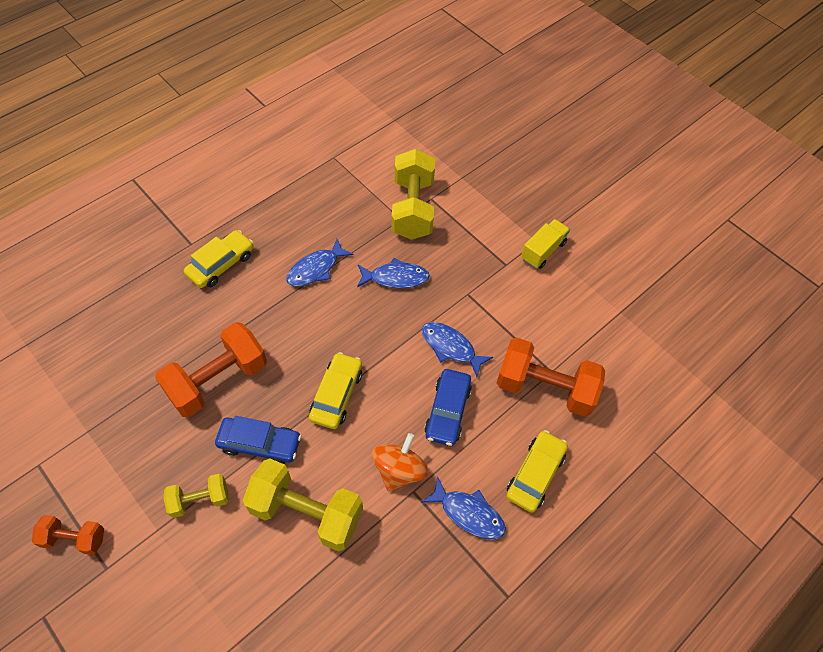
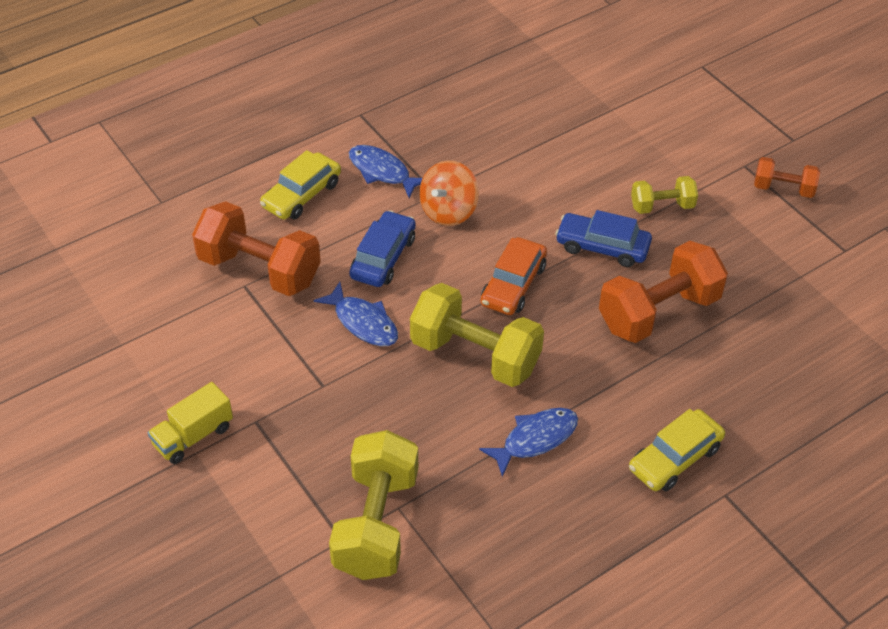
camera: 170 degrees left, 10 degrees down
yellow dumbbell [243,458,363,552] -> yellow dumbbell moved to [410,283,544,387]
yellow car [309,352,362,429] -> orange car [481,237,547,315]
blue fish [357,258,430,288] -> none

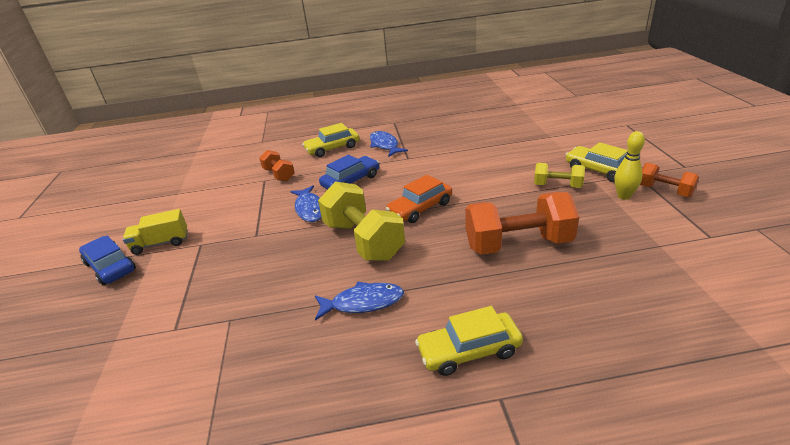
camera: 30 degrees right, 15 degrees down
orange dumbbell [192,201,321,296] -> orange dumbbell [259,150,295,181], size x0.54
yellow dumbbell [329,430,418,580] -> none
orange spinning top [419,160,479,226] -> none
blue car [555,210,652,267] -> blue car moved to [79,236,136,285]
none -> yellow car [566,142,628,182]
none -> yellow bowling pin [614,131,645,200]

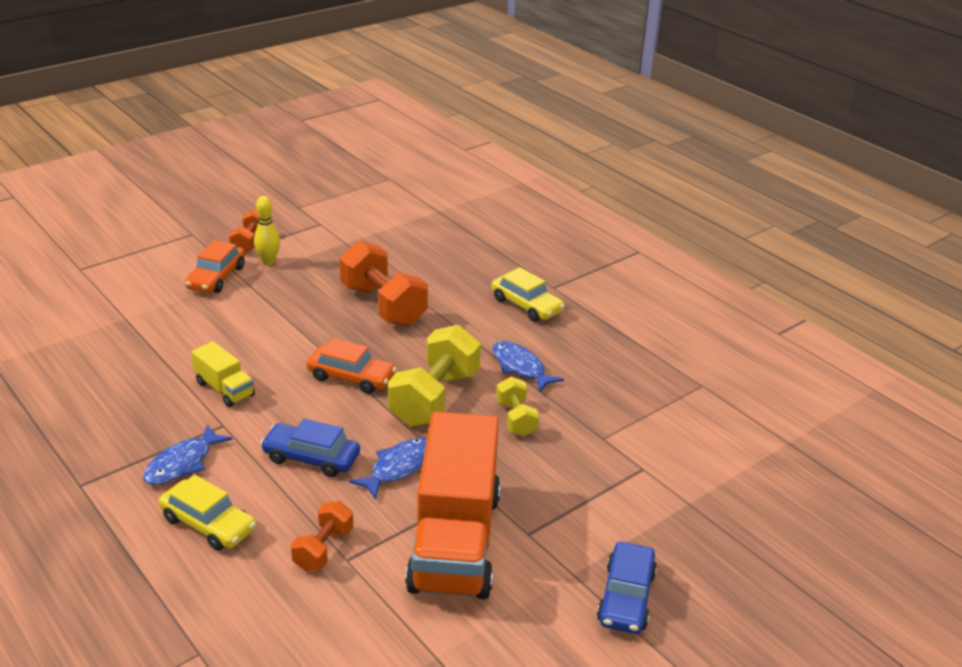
camera: 125 degrees left, 0 degrees up
yellow truck [123,209,188,255] -> yellow truck moved to [191,341,255,407]
yellow dumbbell [534,163,585,188] -> yellow dumbbell moved to [496,377,539,437]
yellow car [566,142,628,182] -> orange car [185,240,245,293]
none -> orange truck [405,412,501,599]

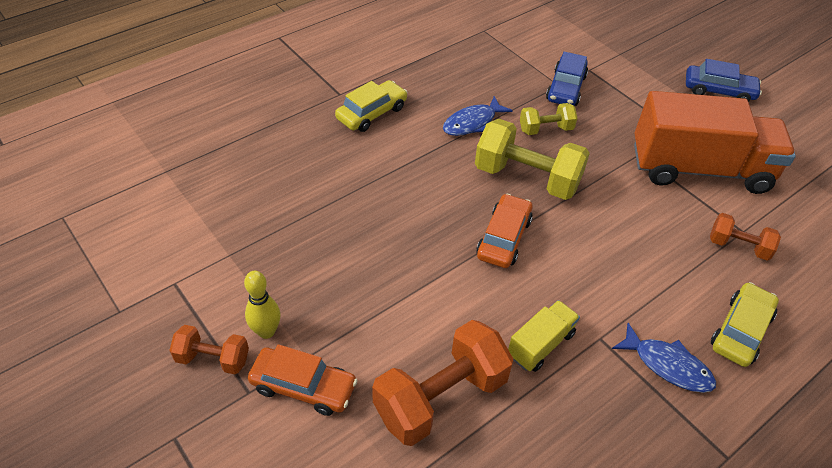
camera: 90 degrees left, 15 degrees up
blue car [261,419,360,477] -> blue car moved to [546,52,588,106]
orange dumbbell [340,241,428,326] -> orange dumbbell moved to [372,320,513,446]
blue fish [349,438,427,500] -> none

